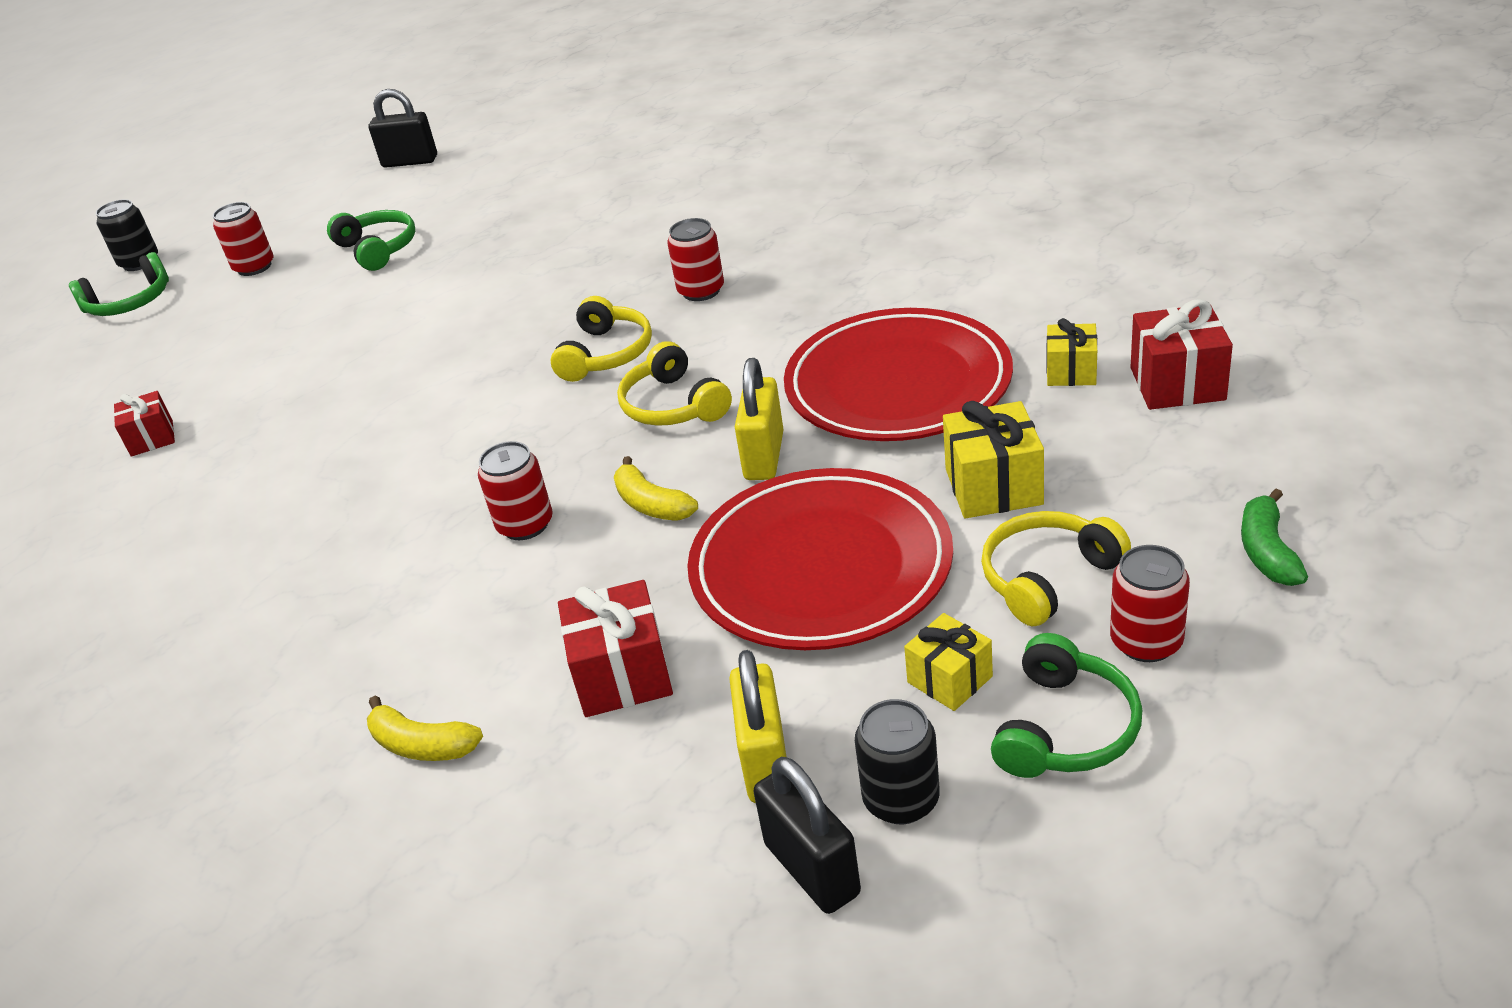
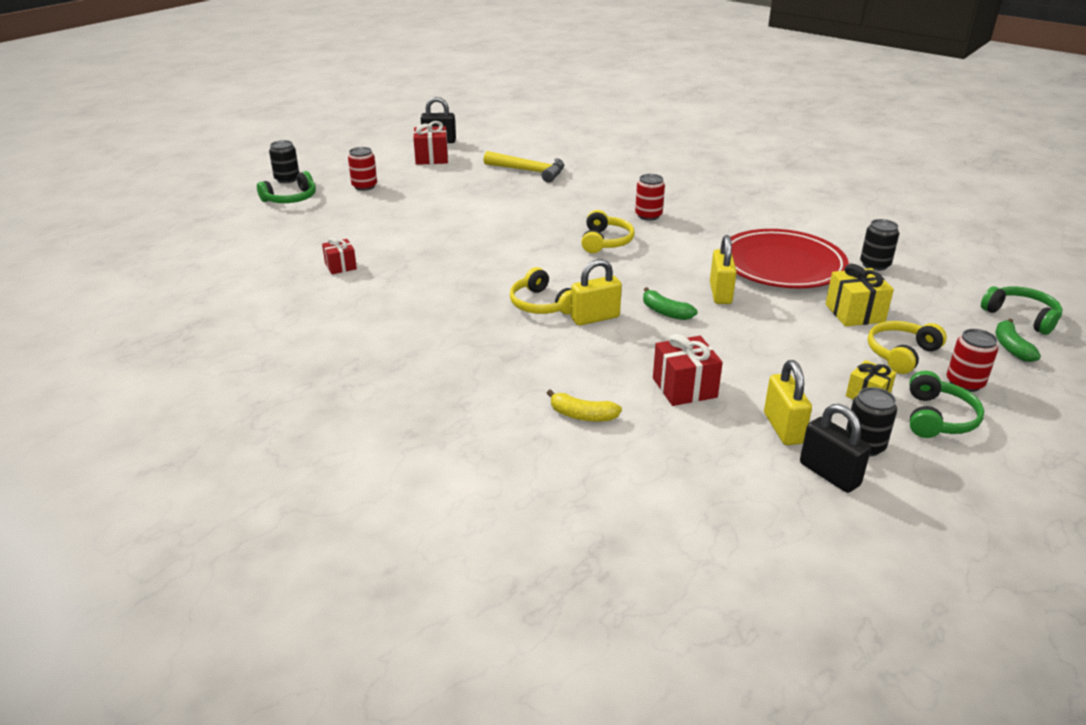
camera: 10 degrees left, 5 degrees down
green headphones [327,210,415,271] -> green headphones moved to [981,286,1062,335]
red can [478,441,553,540] -> yellow padlock [571,259,622,326]
yellow banana [614,456,698,521] -> green banana [643,287,697,320]
yellow headphones [617,341,732,426] -> yellow headphones moved to [510,267,571,314]
red plate [687,468,953,650] -> none
yellow gift [1047,318,1097,386] -> black can [860,219,899,271]
red gift [1130,299,1233,410] -> red gift moved to [413,121,448,165]
none -> yellow hammer [483,151,564,183]

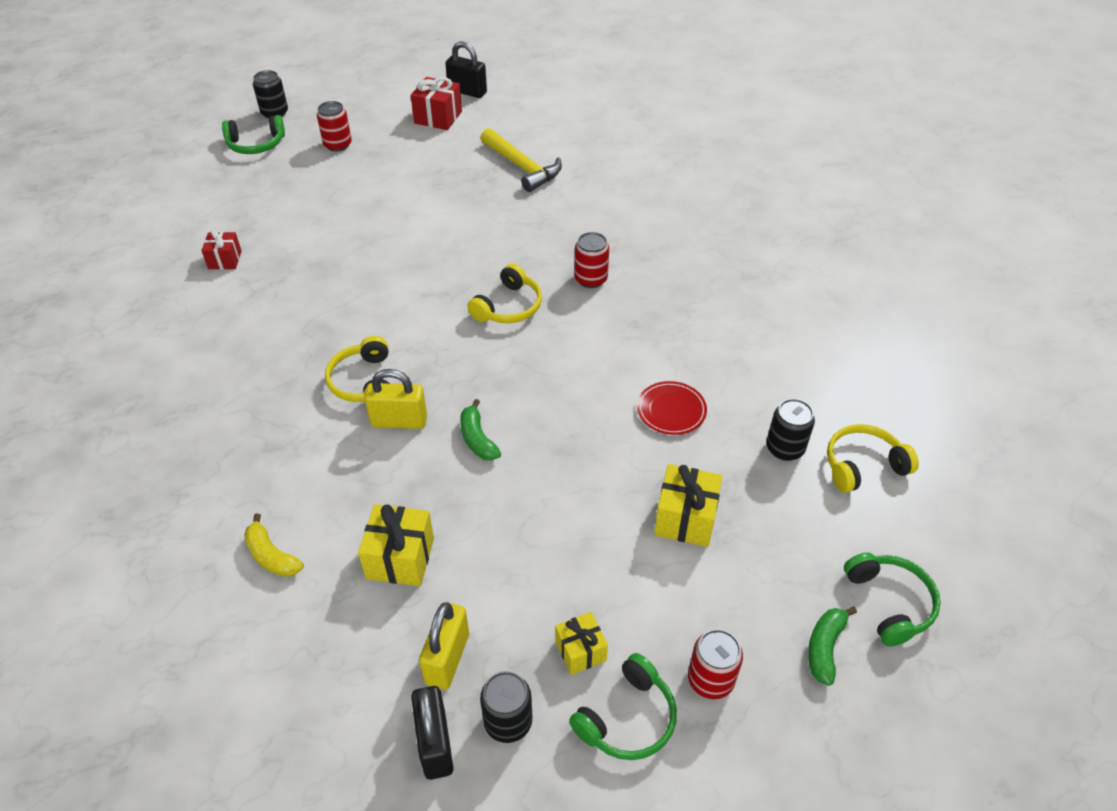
camera: 25 degrees right, 15 degrees up
red gift [653,334,723,406] -> yellow gift [358,504,434,586]
yellow padlock [710,235,737,304] -> none
red plate [730,229,849,288] -> red plate [637,381,707,435], size x0.45
yellow headphones [868,321,947,374] -> yellow headphones moved to [827,424,919,493]

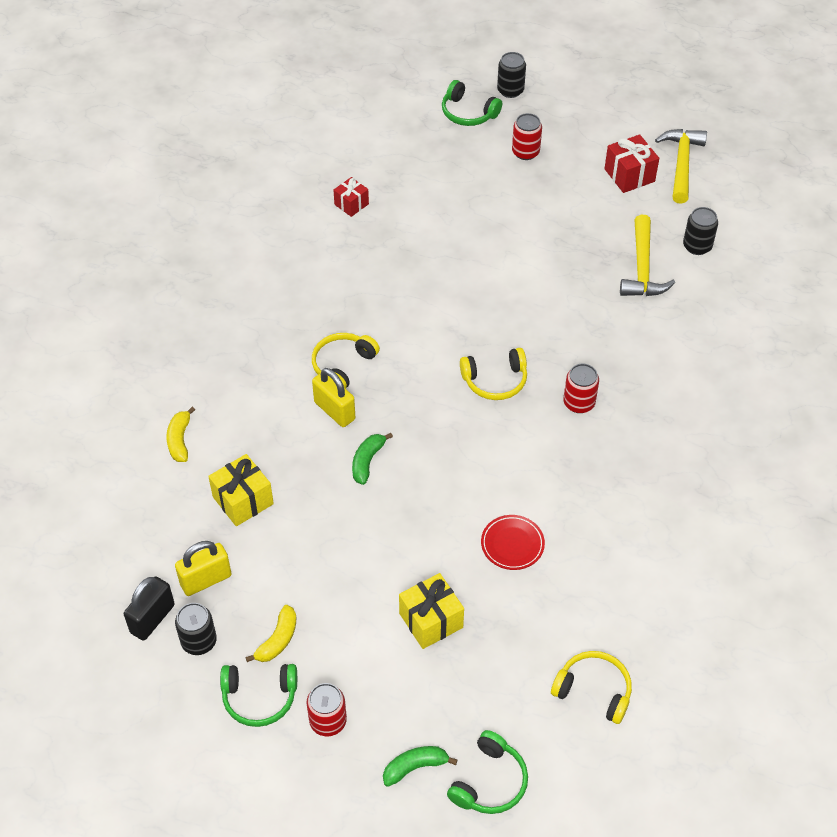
camera: 45 degrees right, 5 degrees up
black padlock [445,42,487,98] -> yellow hammer [655,129,707,204]
yellow gift [555,612,608,675] -> yellow banana [246,605,296,662]
black can [766,399,815,461] -> black can moved to [683,207,718,255]

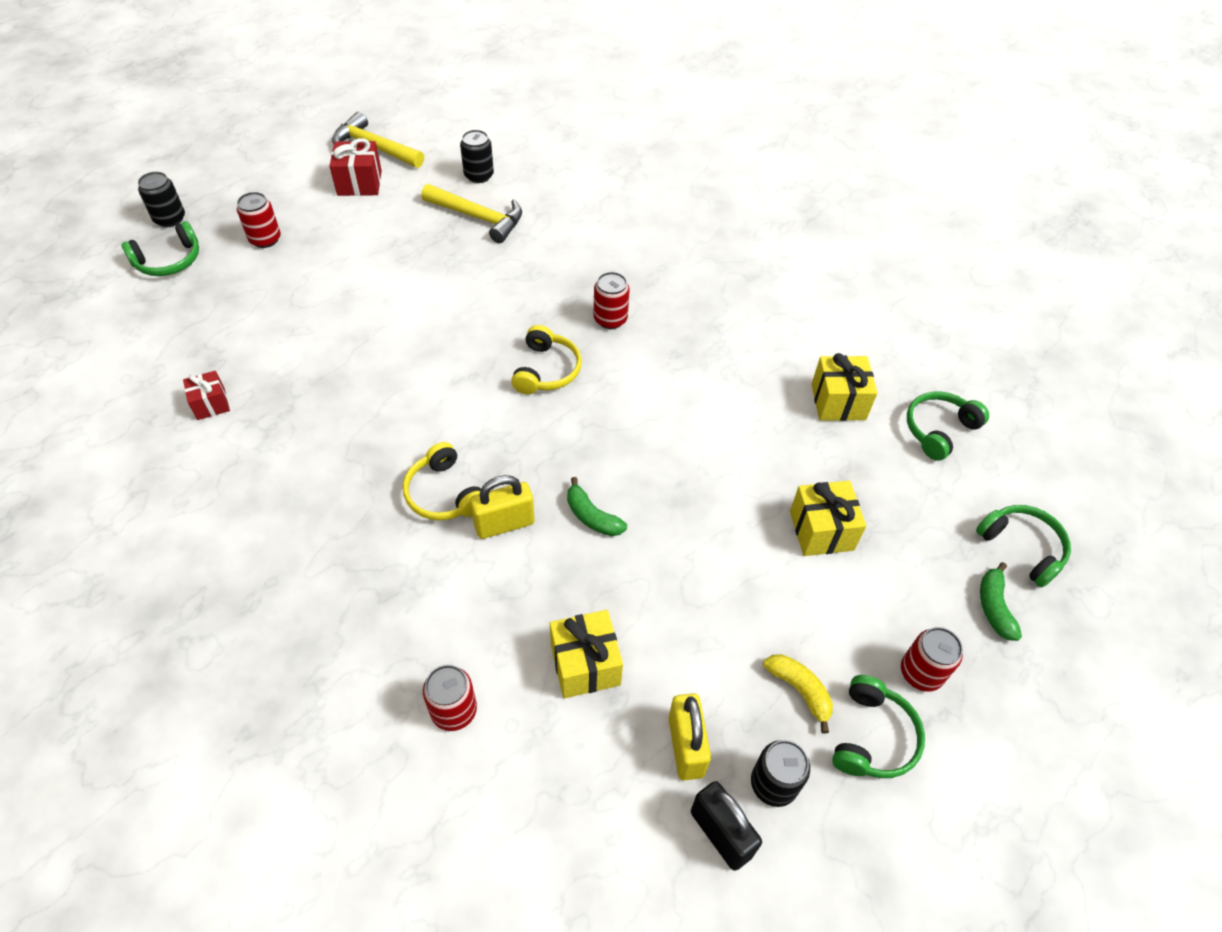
camera: 70 degrees left, 0 degrees up
yellow banana [166,407,195,462] -> red can [423,665,477,731]
red plate [481,515,545,570] -> none
yellow headphones [551,651,632,724] -> green headphones [907,391,989,461]
none -> yellow gift [812,353,877,421]

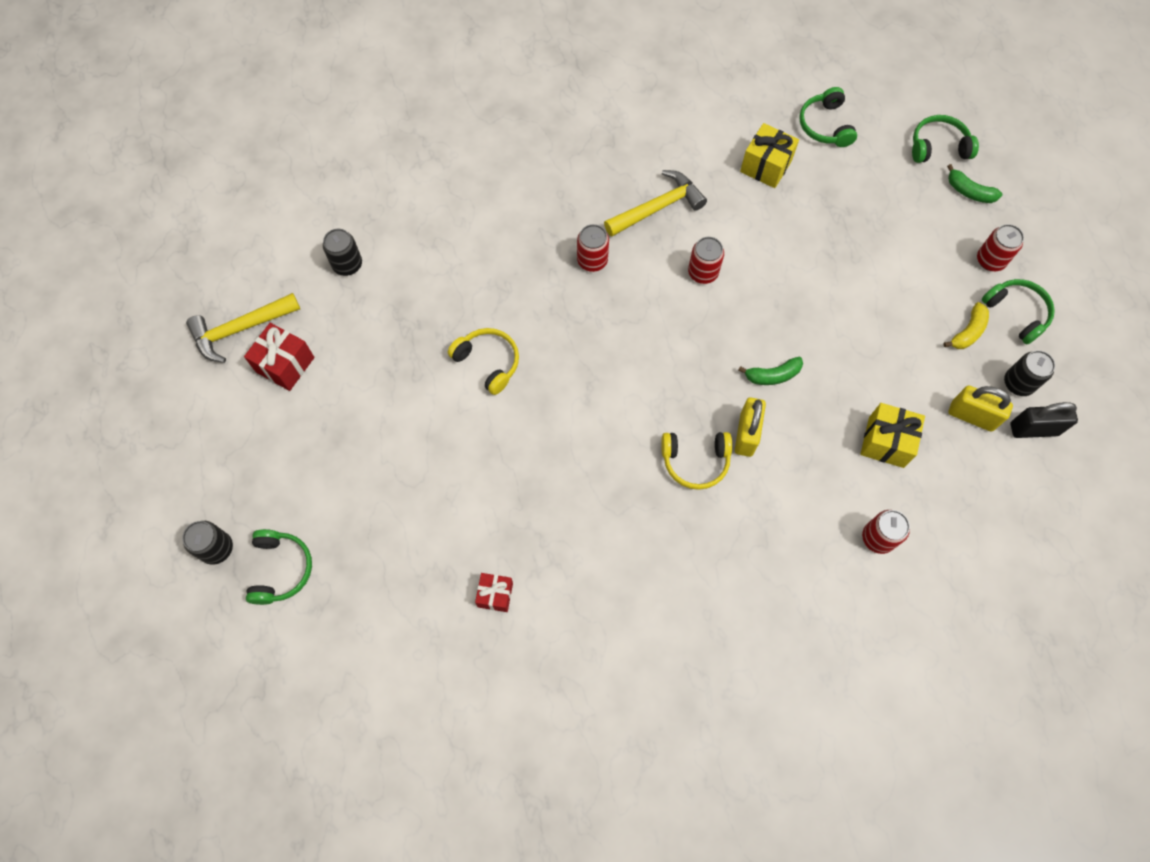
camera: 55 degrees left, 15 degrees up
red can [237,192,281,248] -> red can moved to [688,237,724,284]
yellow hammer [421,184,522,243] -> yellow hammer moved to [604,170,707,237]
yellow headphones [511,325,582,394] -> yellow headphones moved to [448,328,519,395]
yellow banana [763,654,833,734] -> yellow banana turned 135 degrees clockwise [943,302,989,349]
yellow gift [790,481,866,556] -> none

